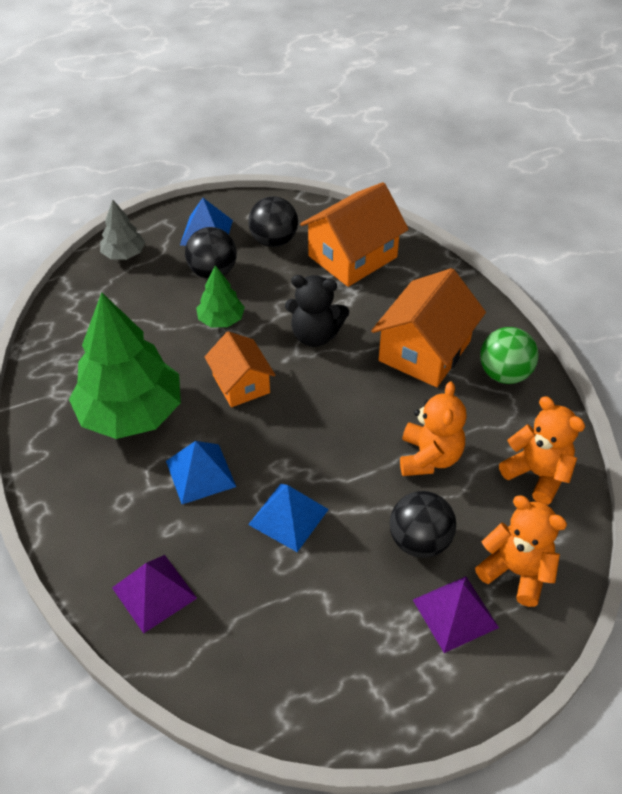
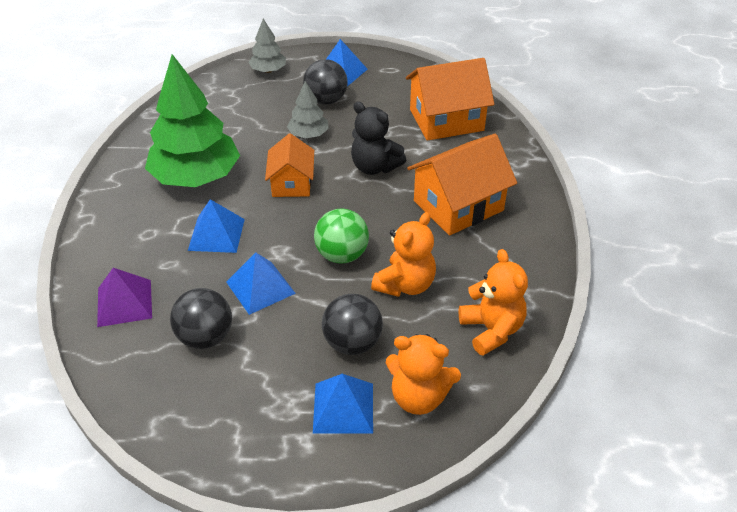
camera: 25 degrees right, 5 degrees down
green tree [196,265,245,327] -> grey tree [287,81,329,138]
black ball [248,196,298,247] -> black ball moved to [170,288,232,349]
purple pyramid [413,576,499,653] -> blue pyramid [313,374,373,434]
orange teddy bear [475,495,567,607] -> orange teddy bear turned 135 degrees clockwise [386,334,461,415]
green ball [480,327,539,384] -> green ball moved to [314,208,369,263]

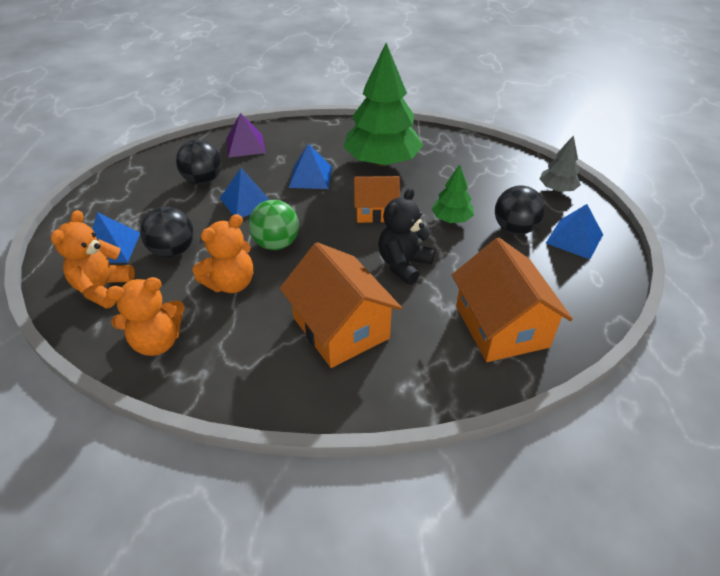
camera: 90 degrees right, 0 degrees up
grey tree [287,81,329,138] -> green tree [432,164,474,223]
orange teddy bear [371,212,436,297] -> orange teddy bear turned 75 degrees counterclockwise [193,214,253,293]

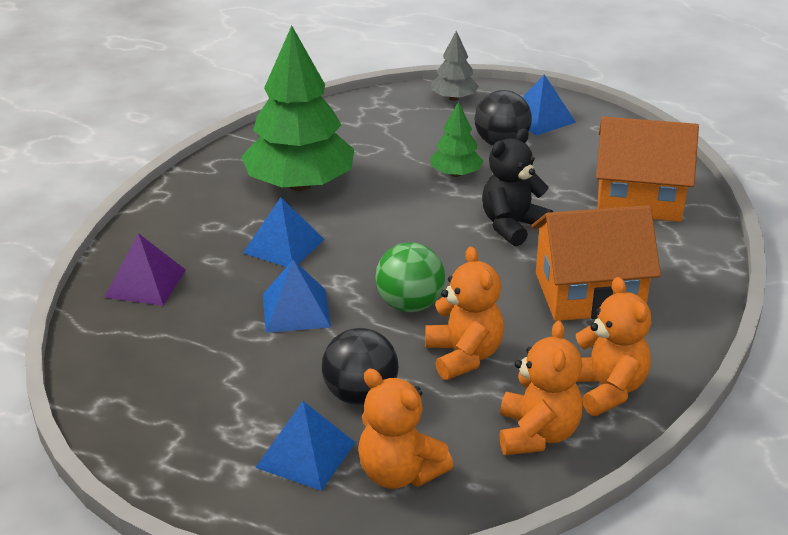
camera: 65 degrees left, 10 degrees down
black ball [176,140,222,185] -> none
orange house [354,176,400,223] -> none
black teddy bear [378,188,435,285] -> black teddy bear turned 75 degrees clockwise [482,128,553,246]
none -> orange teddy bear [576,277,651,416]

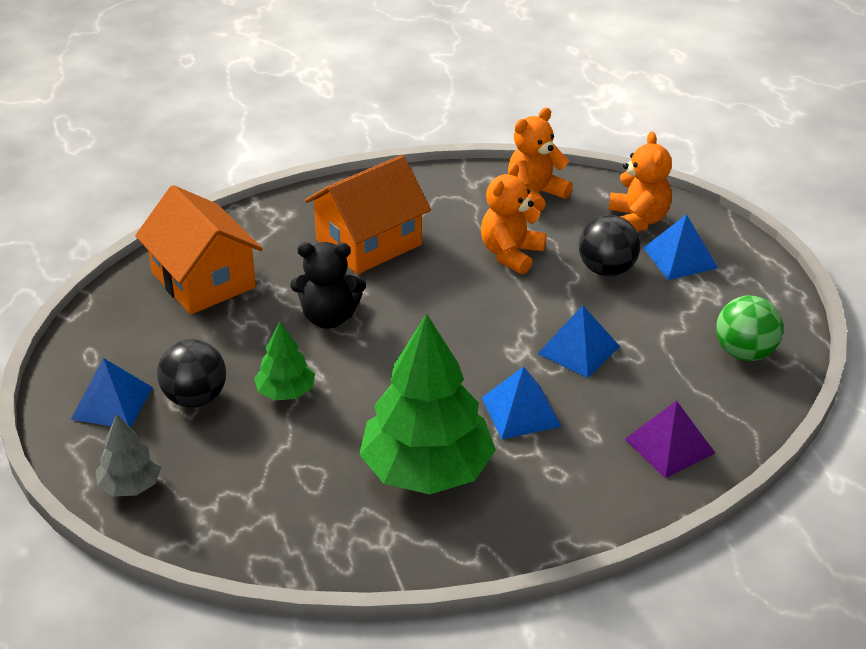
camera: 135 degrees left, 5 degrees up
green ball [375,242,445,312] -> green ball moved to [716,295,783,361]
orange house [531,205,661,321] -> orange house turned 75 degrees counterclockwise [305,155,431,274]
orange teddy bear [576,277,651,416] -> none

